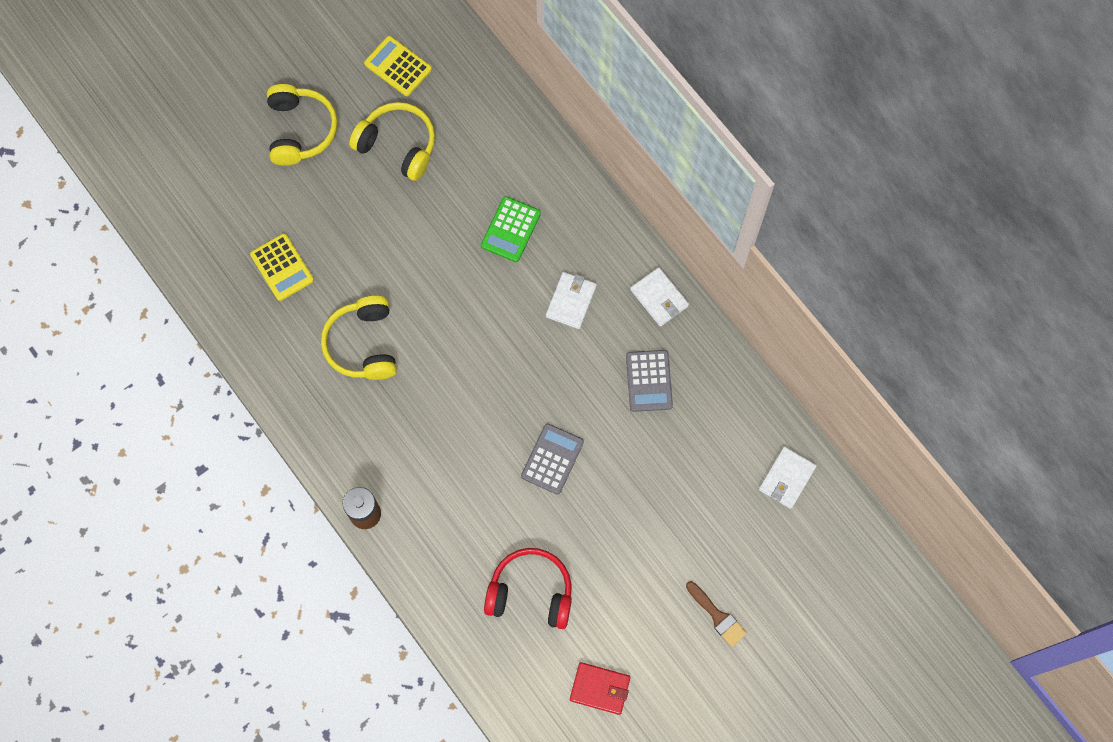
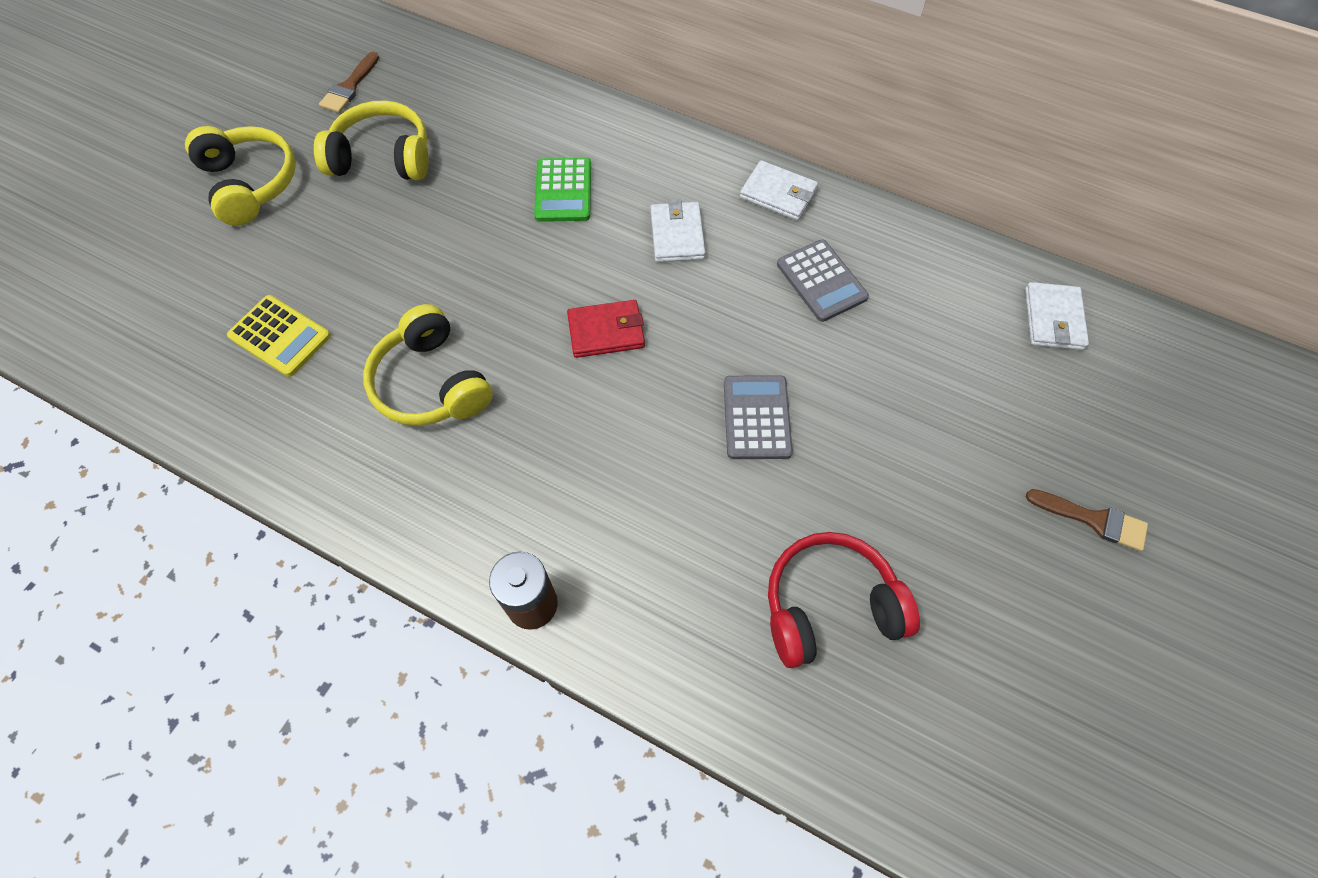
camera: 25 degrees left, 10 degrees down
yellow calculator [364,36,432,96] -> brown brush [319,52,379,113]
red wallet [570,662,631,715] -> red wallet moved to [567,300,645,358]

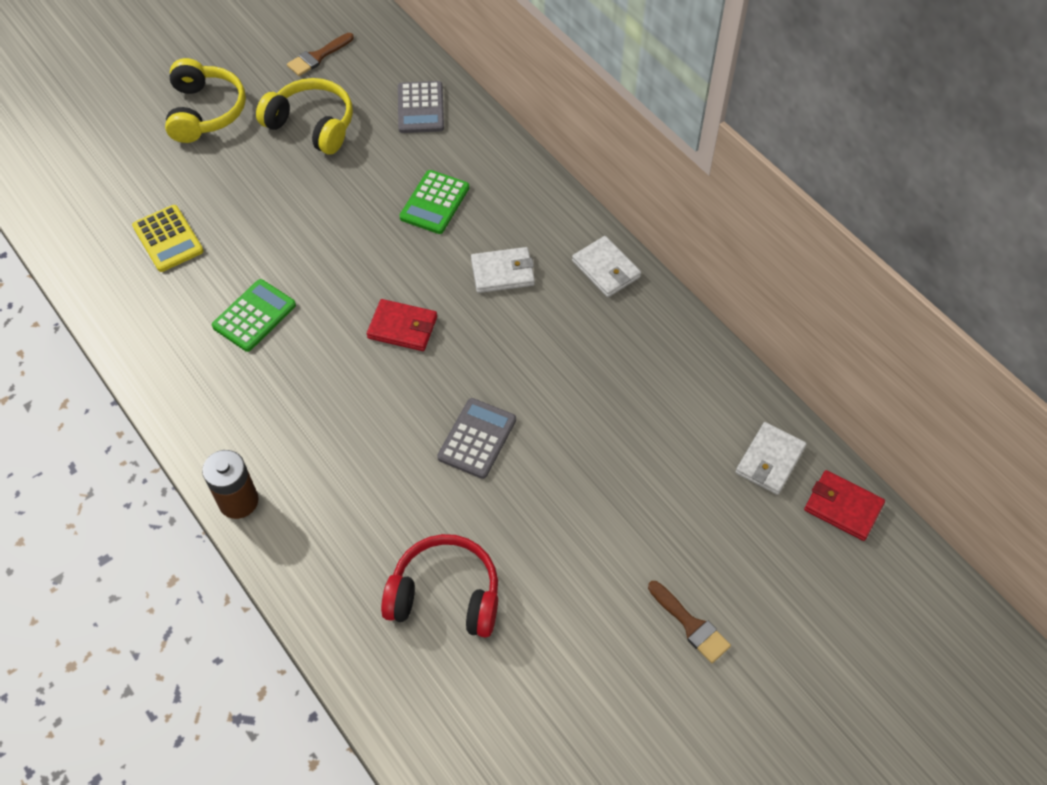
camera: 25 degrees right, 5 degrees down
yellow headphones [363,304,493,426] -> green calculator [212,279,296,352]
white wallet [651,200,706,262] -> white wallet turned 60 degrees clockwise [471,247,535,293]
grey calculator [777,240,869,322] -> grey calculator moved to [398,81,444,133]
none -> red wallet [804,470,885,541]

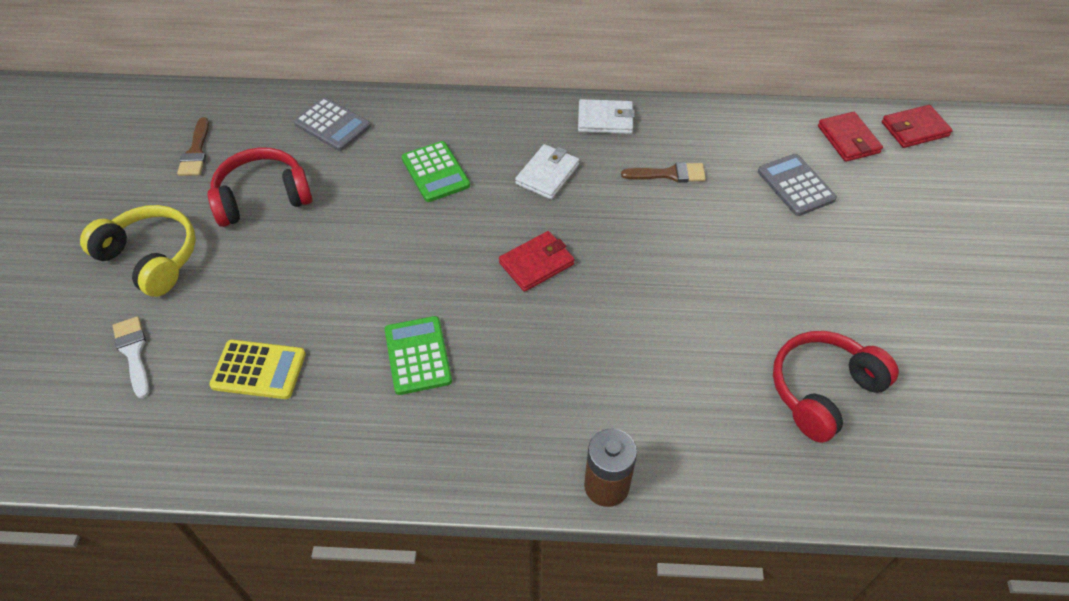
camera: 50 degrees left, 5 degrees down
yellow headphones [256,78,353,155] -> red headphones [208,147,313,227]
grey calculator [437,398,516,479] -> grey calculator moved to [758,154,837,216]
brown brush [648,581,731,663] -> brown brush moved to [621,162,706,182]
white wallet [736,422,807,495] -> red wallet [818,112,883,162]
none -> white brush [113,316,149,399]

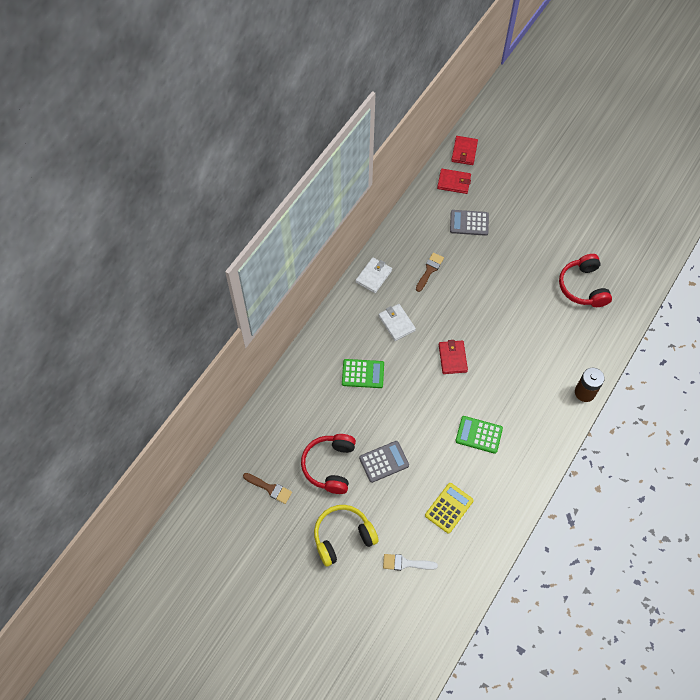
camera: 60 degrees left, 10 degrees up
grey calculator [294,97,371,151] -> grey calculator moved to [359,441,409,483]

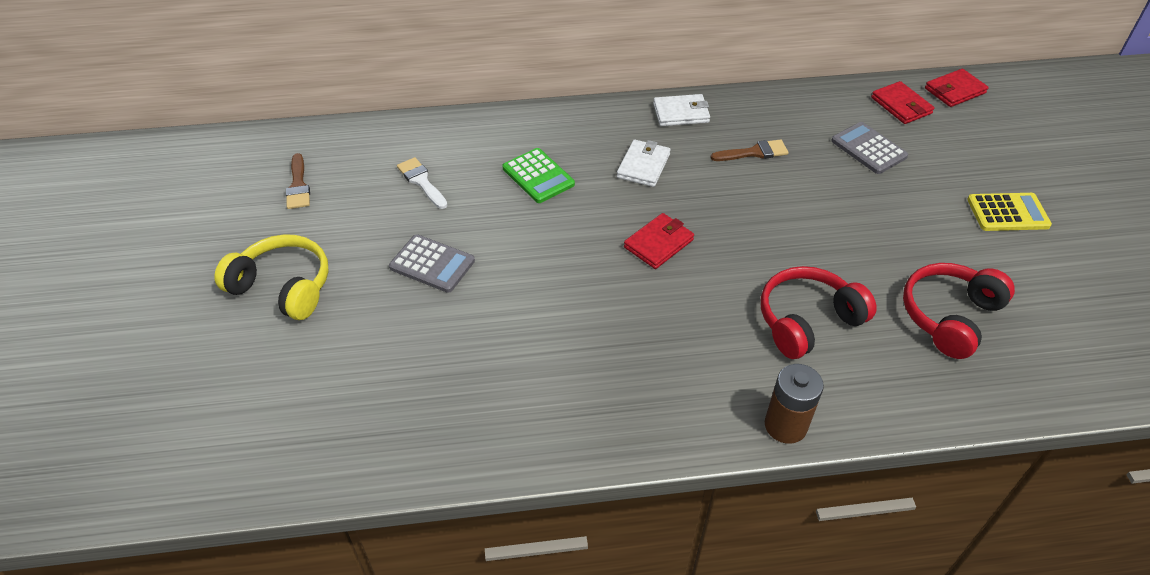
camera: 50 degrees right, 15 degrees down
red headphones [301,434,356,494] -> red headphones moved to [761,266,877,359]
white brush [383,554,438,571] -> white brush moved to [397,157,447,209]
yellow calculator [425,483,474,534] -> yellow calculator moved to [967,193,1052,231]
green calculator [455,416,503,454] -> none

